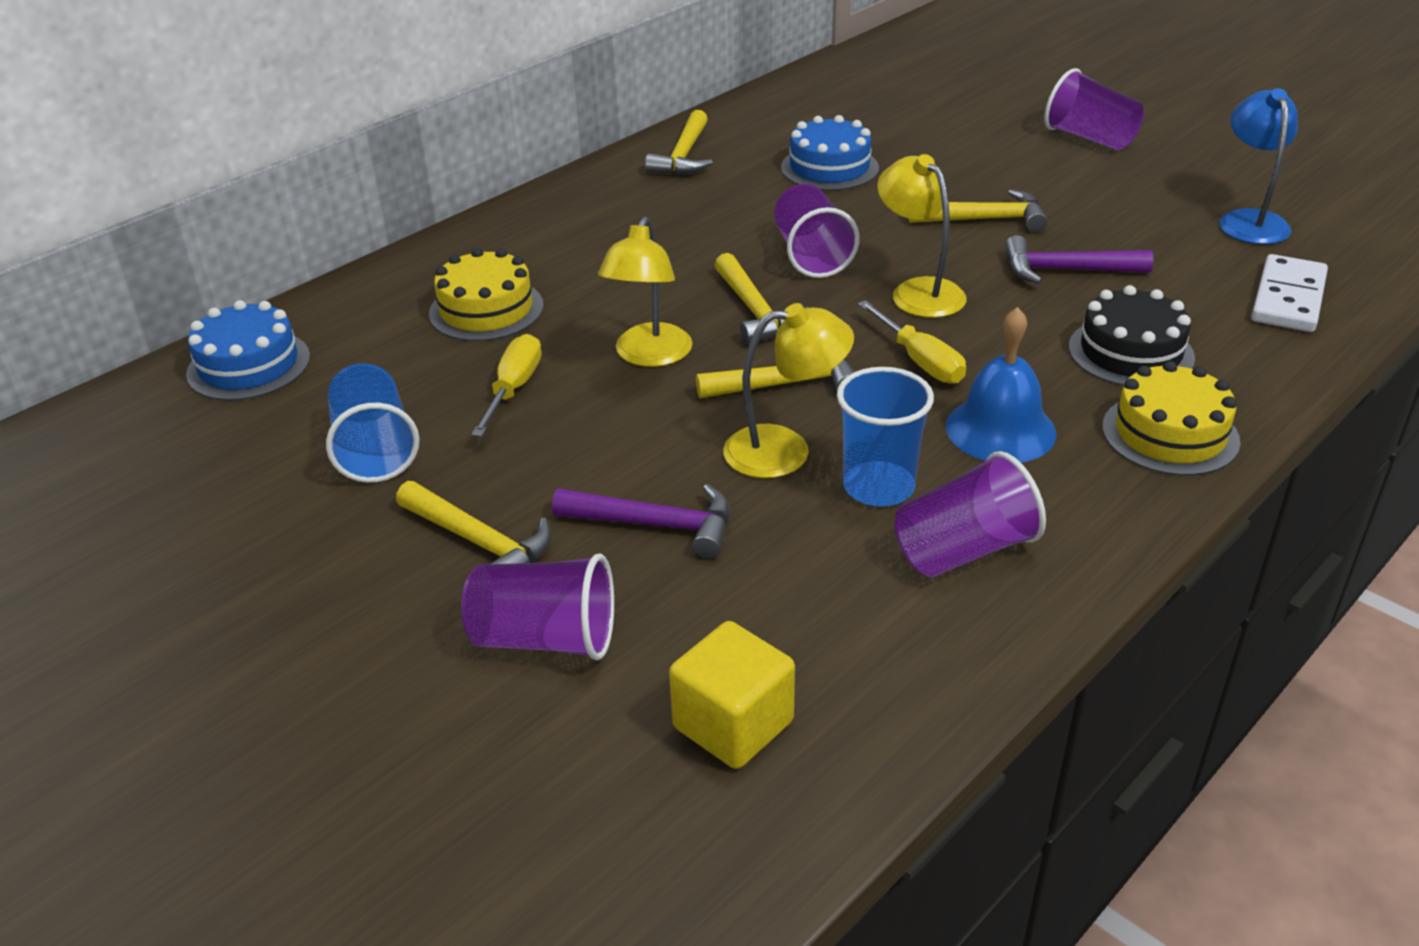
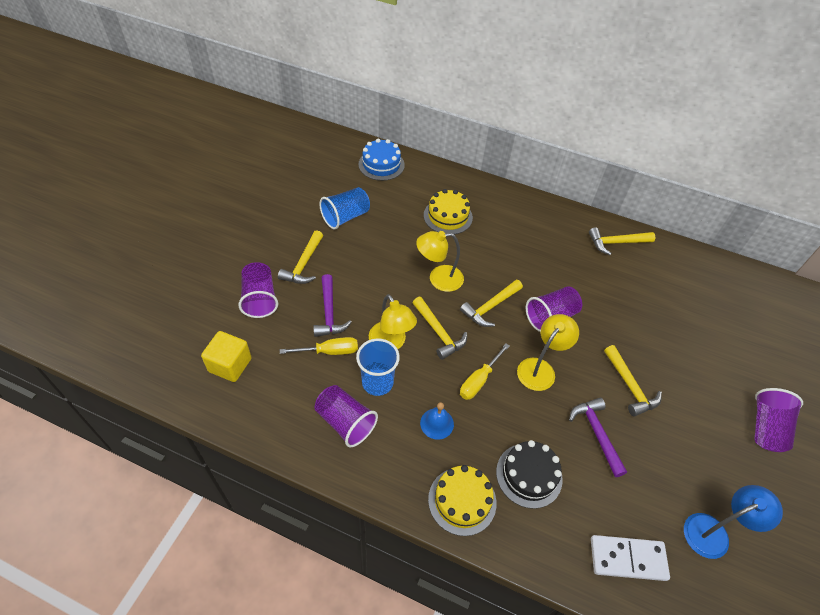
camera: 65 degrees right, 15 degrees up
yellow screwdriver [471,334,542,437] -> yellow screwdriver moved to [280,337,358,355]
blue cake [781,115,879,191] -> none
blue bell [946,307,1057,463] -> blue bell [420,402,454,440], size x0.64

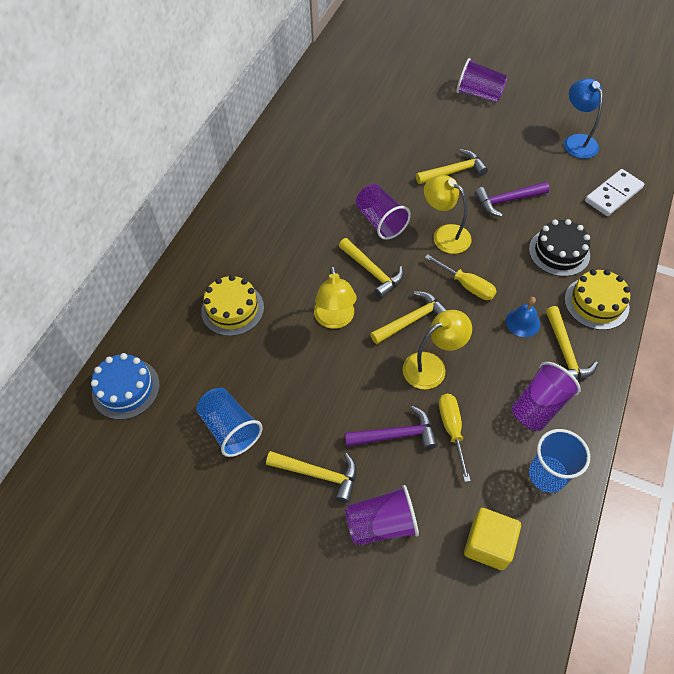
camera: 85 degrees left, 5 degrees up
blue cup [356,338,400,396] -> blue cup moved to [529,429,590,493]
yellow hammer [589,227,655,255] -> yellow hammer moved to [546,306,598,379]
white domino [591,535,670,581] -> white domino turned 45 degrees clockwise [585,169,644,216]

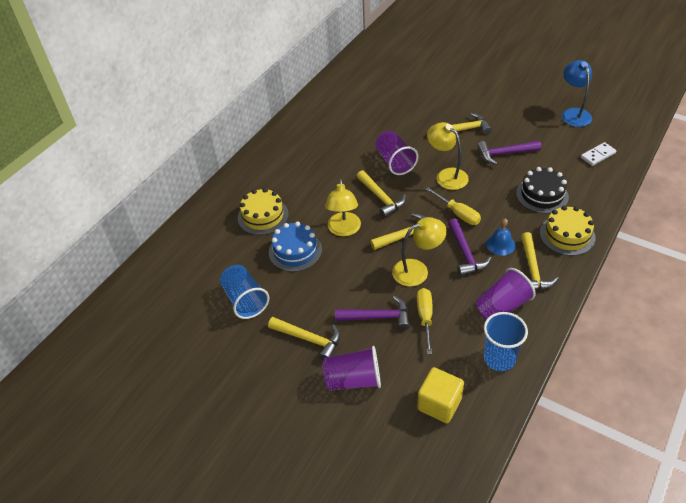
camera: 10 degrees right, 10 degrees down
blue cake [91,353,160,420] -> blue cake moved to [269,222,322,272]
purple cup [456,58,508,102] -> none
white domino [585,169,644,216] -> white domino [581,142,616,166], size x0.66
none -> purple hammer [448,218,492,276]

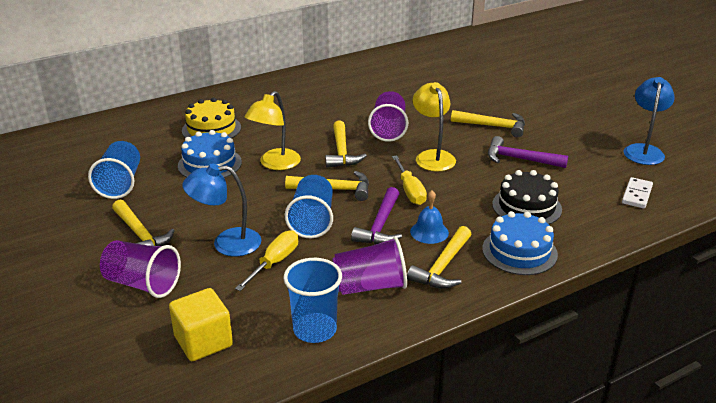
camera: 25 degrees right, 15 degrees down
purple hammer [335,296,410,330] -> blue lamp [182,164,261,256]
yellow lamp [392,217,447,286] -> blue cup [285,175,333,238]
yellow cake [540,206,596,256] -> blue cake [482,211,558,275]
white domino [581,142,616,166] -> white domino turned 60 degrees counterclockwise [622,177,653,208]

